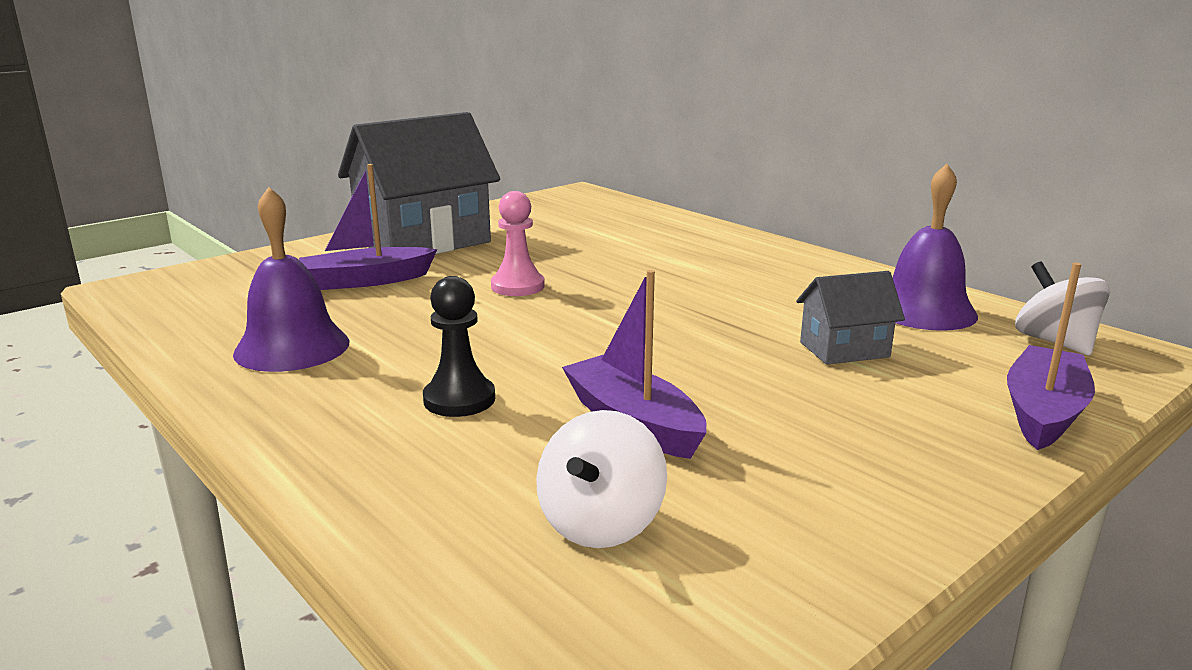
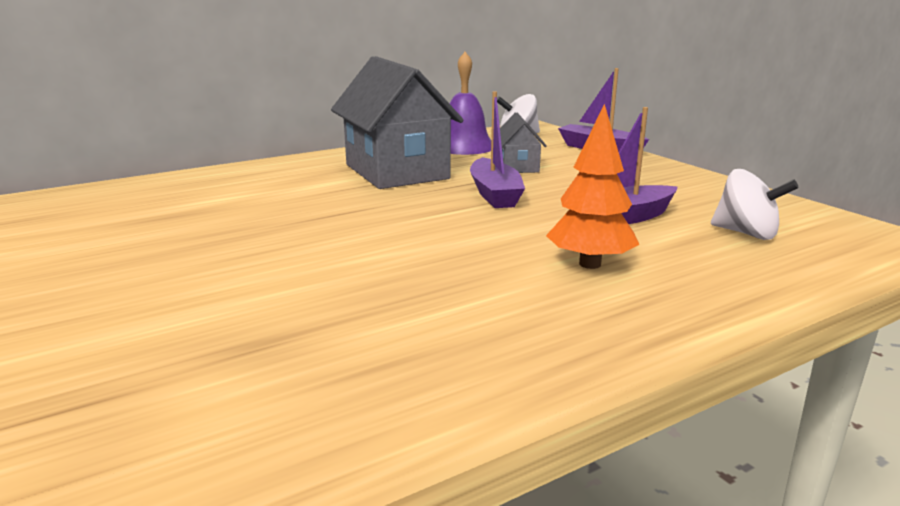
camera: 80 degrees left, 0 degrees up
purple bell [233,187,349,372] -> none
purple boat [299,164,437,290] -> purple boat moved to [470,91,525,208]
grey house [338,112,500,254] -> grey house moved to [331,56,464,189]
black pawn [423,276,495,417] -> orange tree [546,103,639,269]
pink pawn [491,191,545,296] -> none

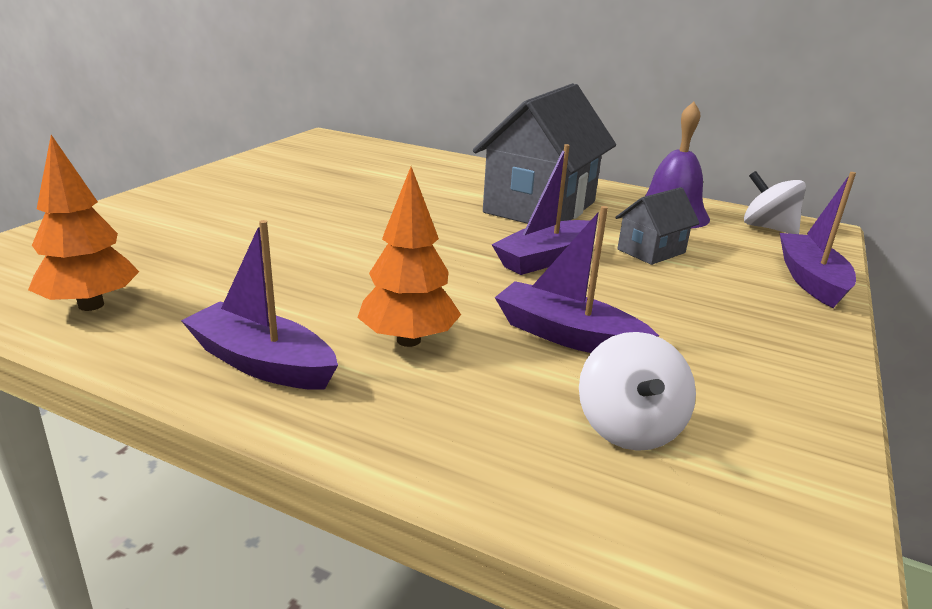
camera: 55 degrees right, 5 degrees up
none -> orange tree [28,135,139,311]
none -> purple boat [181,220,338,390]

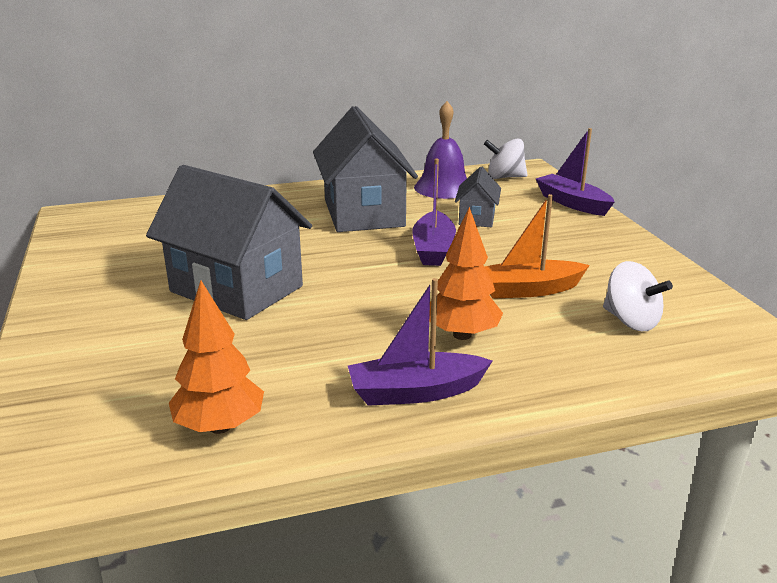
camera: 40 degrees left, 0 degrees up
purple boat [495,206,659,353] -> orange boat [485,194,590,299]
none -> grey house [146,165,312,320]

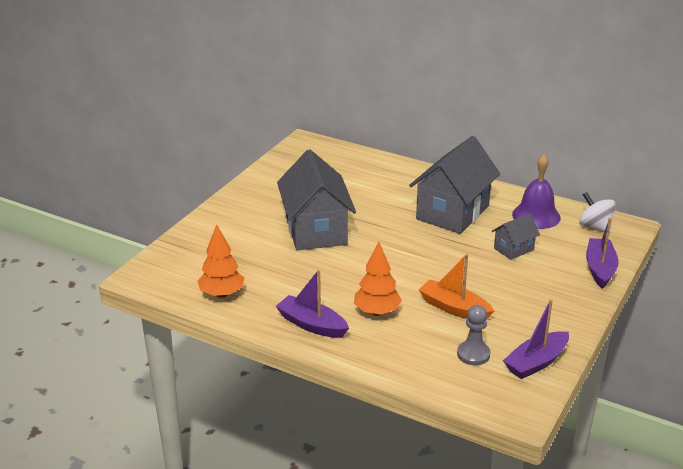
camera: 45 degrees right, 5 degrees up
purple boat [412,159,456,266] -> purple boat moved to [503,299,569,379]
white spinning top [603,261,673,331] -> grey pawn [457,305,491,365]

